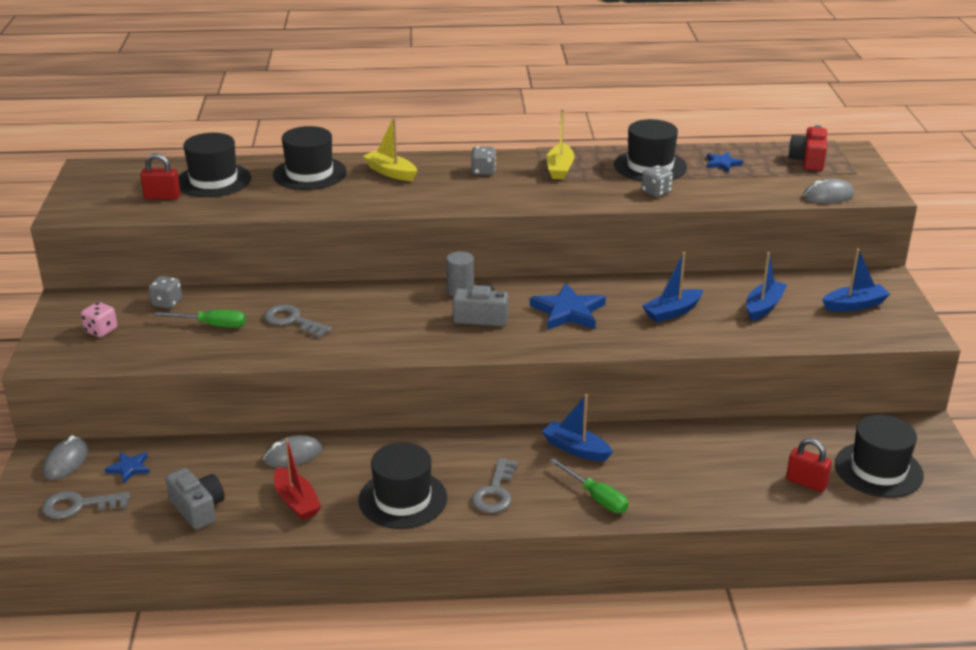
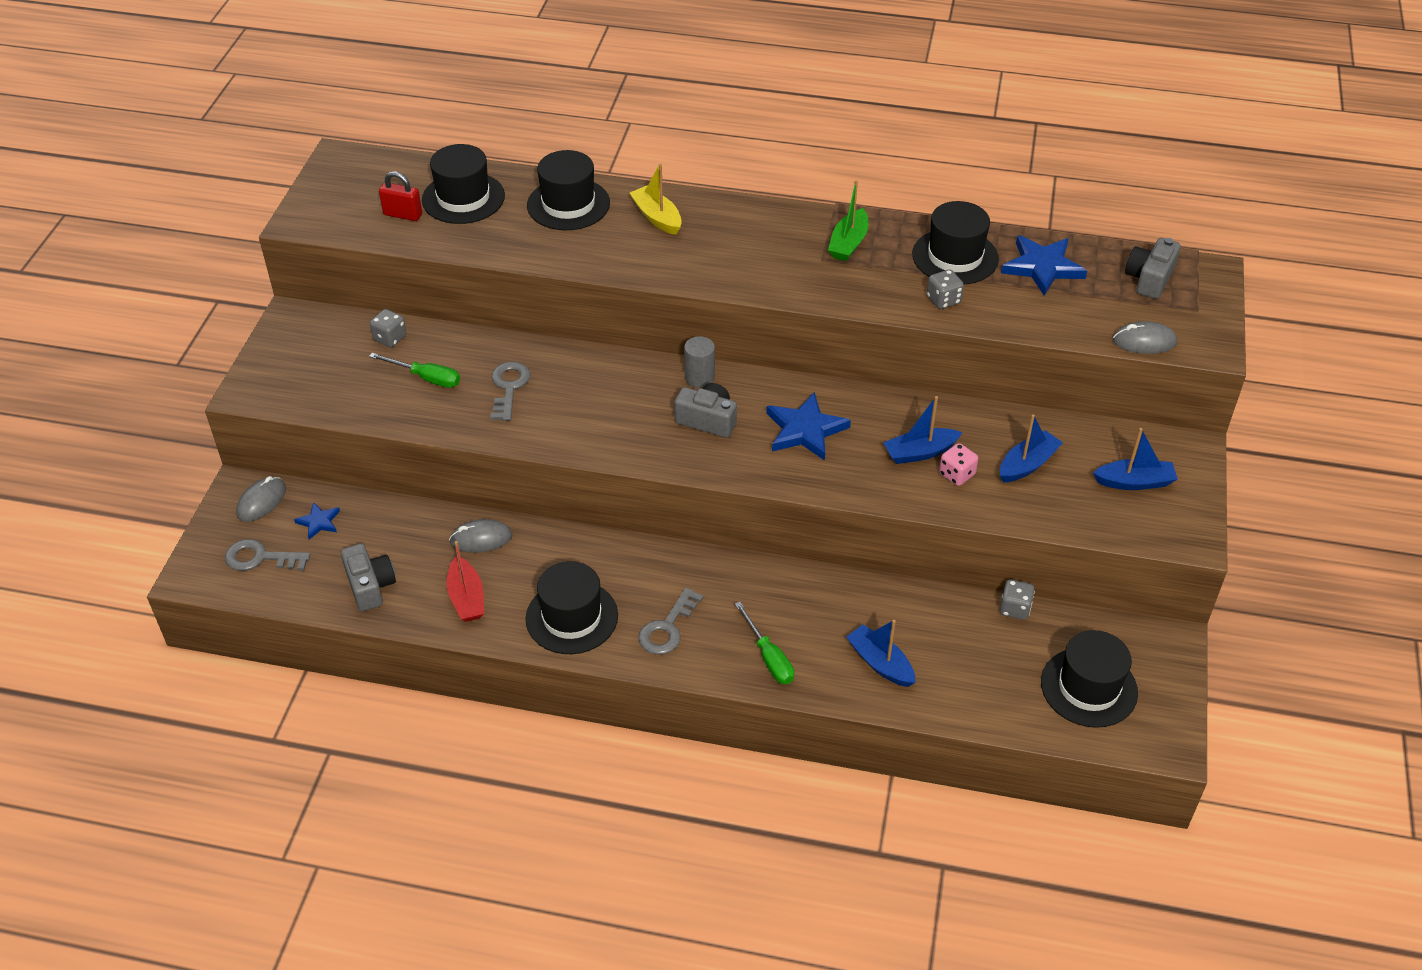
camera: 15 degrees right, 15 degrees up
pink dice [81,302,117,337] -> pink dice moved to [939,443,978,486]
grey key [264,304,332,338] -> grey key turned 45 degrees clockwise [490,362,530,421]
grey dice [471,146,496,175] -> grey dice moved to [1000,579,1035,620]
blue boat [542,394,613,461] -> blue boat moved to [846,620,916,687]
yellow boat [547,109,575,180] -> green boat [828,180,868,261]
blue star [706,152,743,173] -> blue star [1001,235,1087,296], size x1.86
red padlock [786,438,832,492] -> none
red camera [789,125,827,171] -> grey camera [1125,238,1181,299]

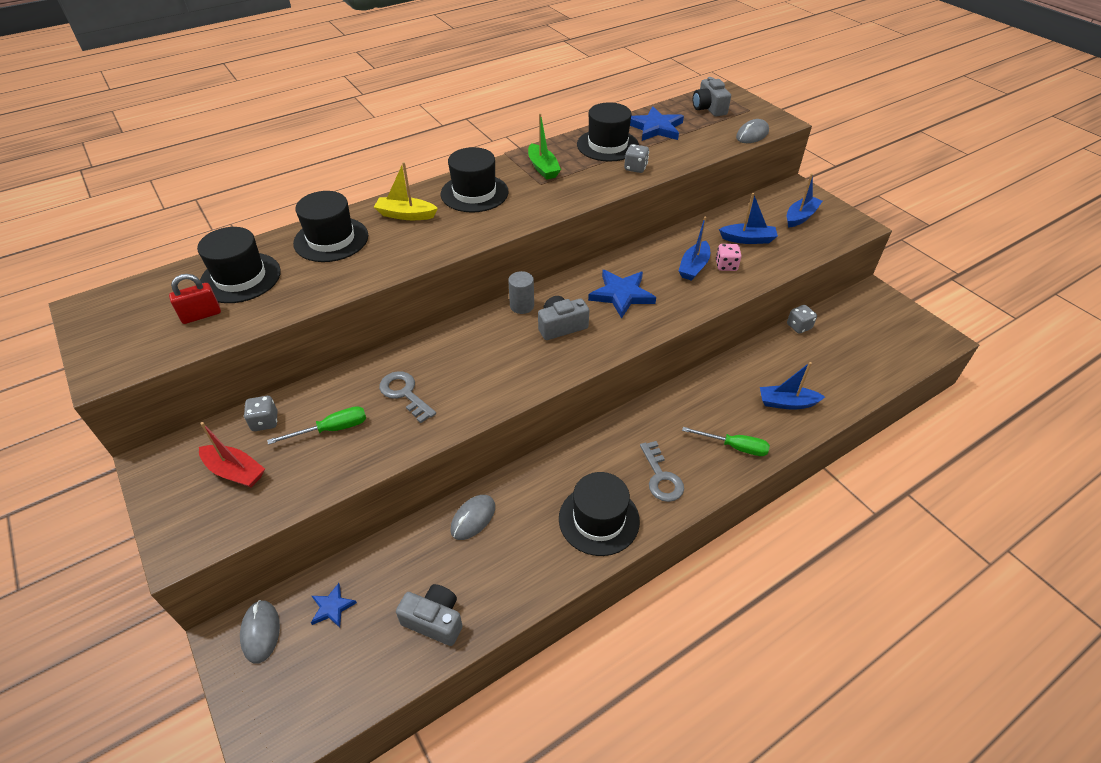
camera: 45 degrees left, 0 degrees up
grey key [225,539,310,571] -> none
red boat [447,541,484,622] -> red boat moved to [199,422,265,487]
blue boat [1000,414,1063,483] -> blue boat turned 90 degrees clockwise [719,193,778,244]
black hat [1041,630,1138,728] -> black hat moved to [441,147,509,213]

